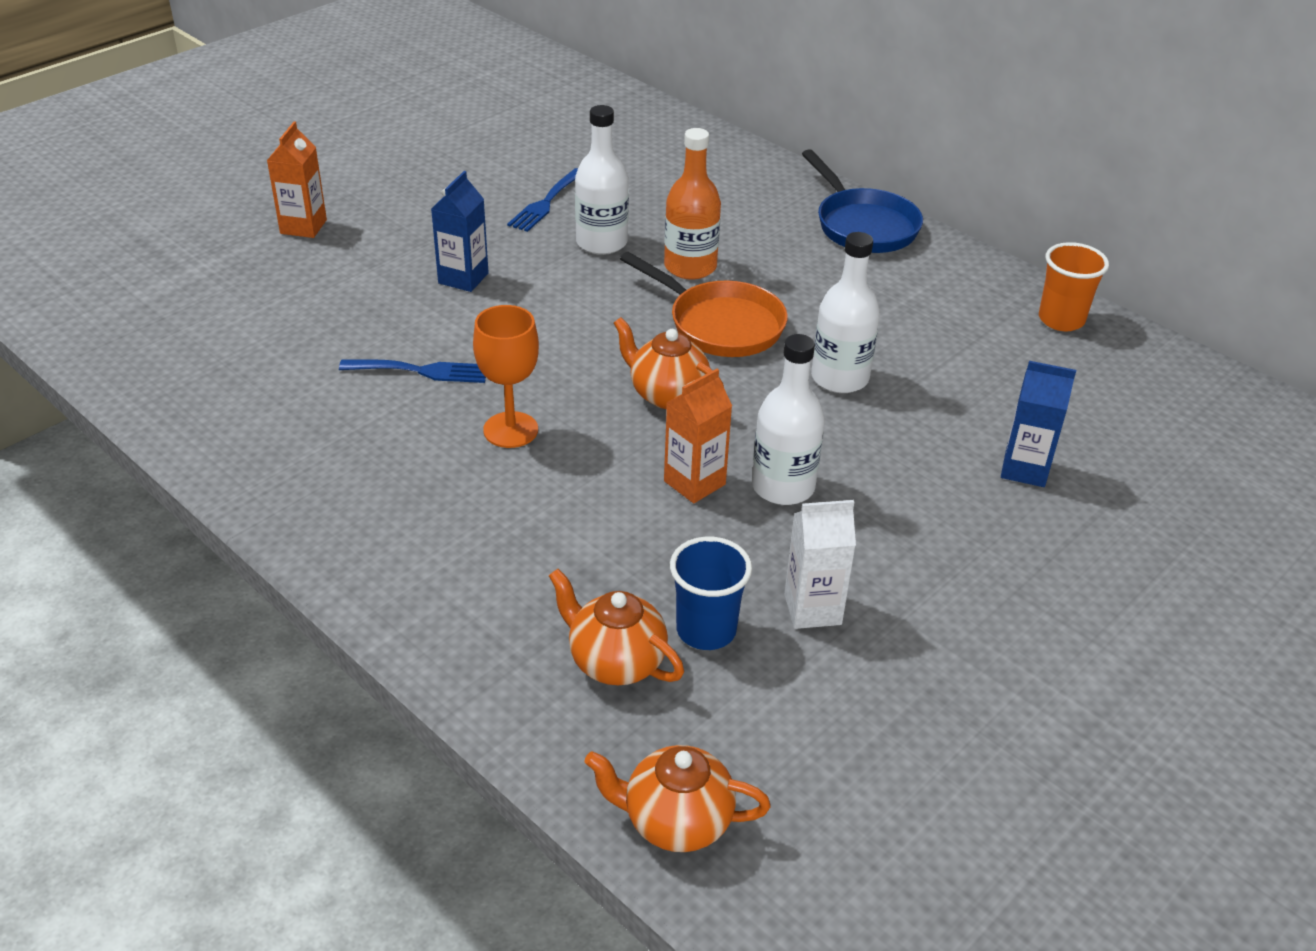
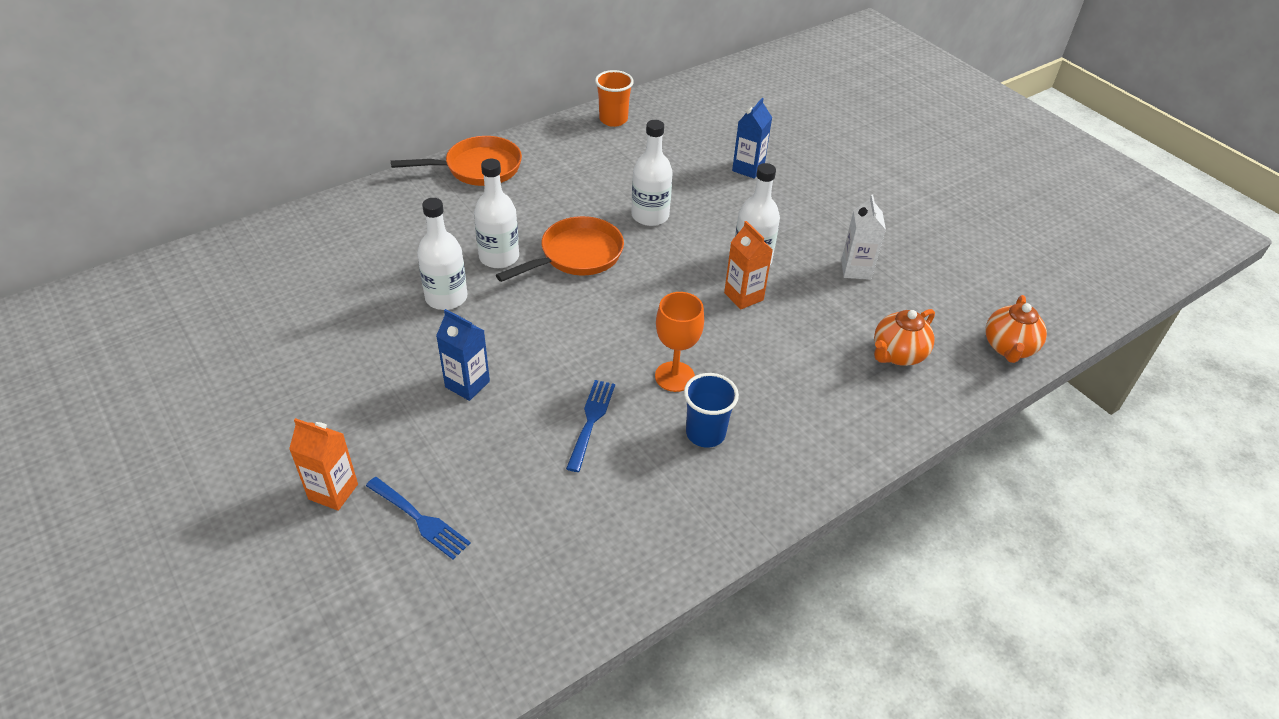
camera: 80 degrees left, 5 degrees up
blue fork [507,168,578,232] -> blue fork moved to [366,477,471,559]
orange teapot [614,317,724,409] -> none
orange bottle [664,128,721,280] -> white bottle [474,159,519,268]
blue cup [670,537,752,650] -> blue cup moved to [684,373,739,448]
blue pan [802,149,923,253] -> orange pan [391,136,522,186]

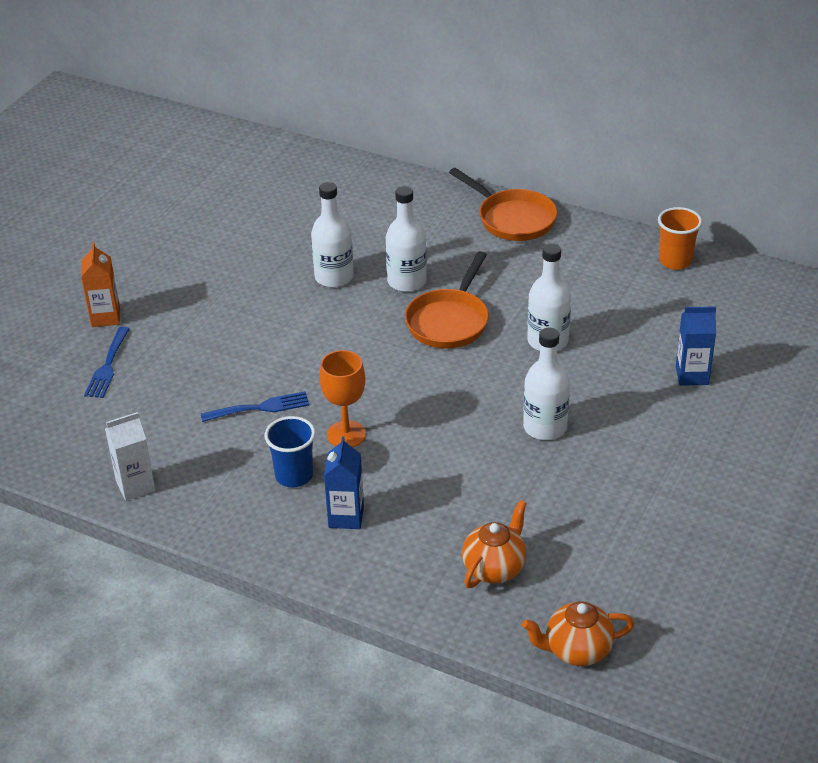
camera: 65 degrees right, 5 degrees down
blue carton [436,309,490,401] -> blue carton moved to [324,436,364,529]
orange pan [496,216,624,282] -> orange pan turned 90 degrees clockwise [405,251,489,349]
orange carton [724,221,773,310] -> none
white carton [841,194,886,280] -> white carton moved to [105,412,155,501]
orange teapot [874,309,935,366] -> orange teapot turned 105 degrees clockwise [462,500,527,588]

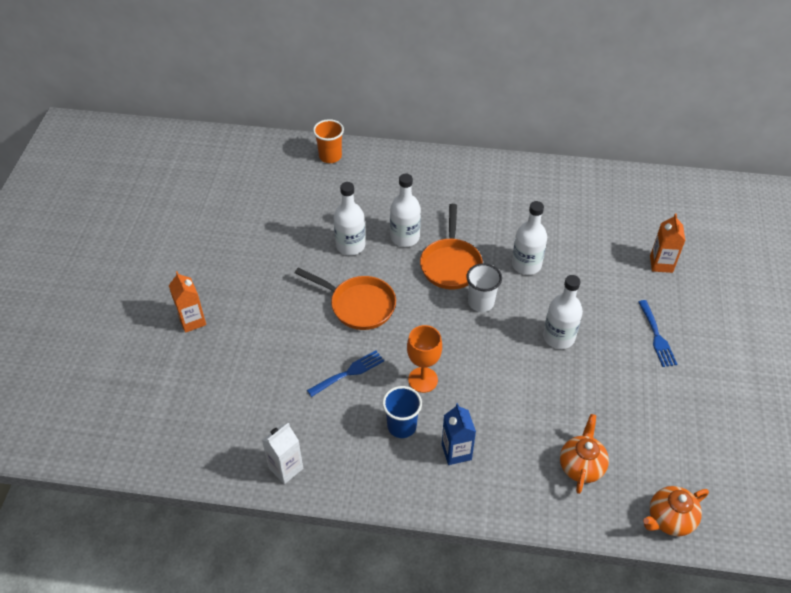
camera: 20 degrees left, 10 degrees up
blue fork [84,327,130,398] -> blue fork moved to [639,300,677,367]
orange pan [449,168,557,241] -> orange pan moved to [295,267,396,330]
orange cup [658,207,702,270] -> orange cup moved to [313,119,344,163]
blue carton [676,306,716,386] -> none
none -> white cup [466,263,502,312]
none -> orange carton [650,213,685,273]

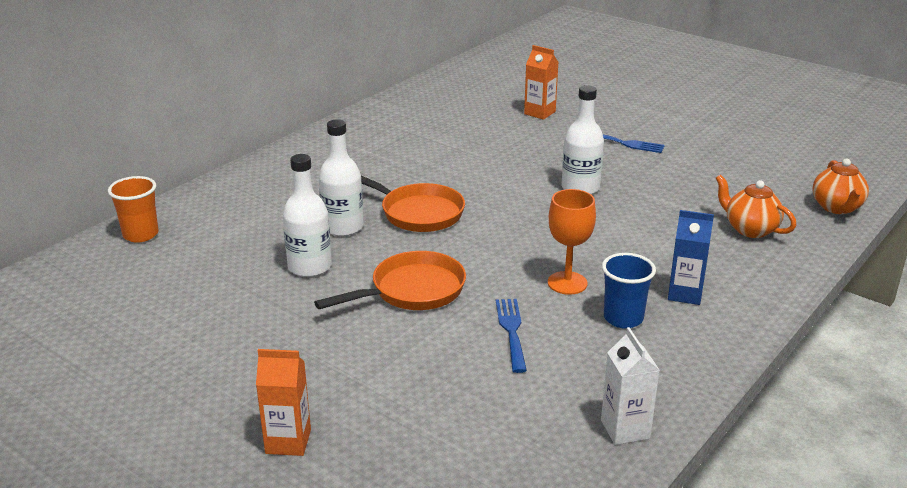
camera: 60 degrees left, 20 degrees down
white cup [466,263,502,312] -> none
white bottle [512,201,547,275] -> none

